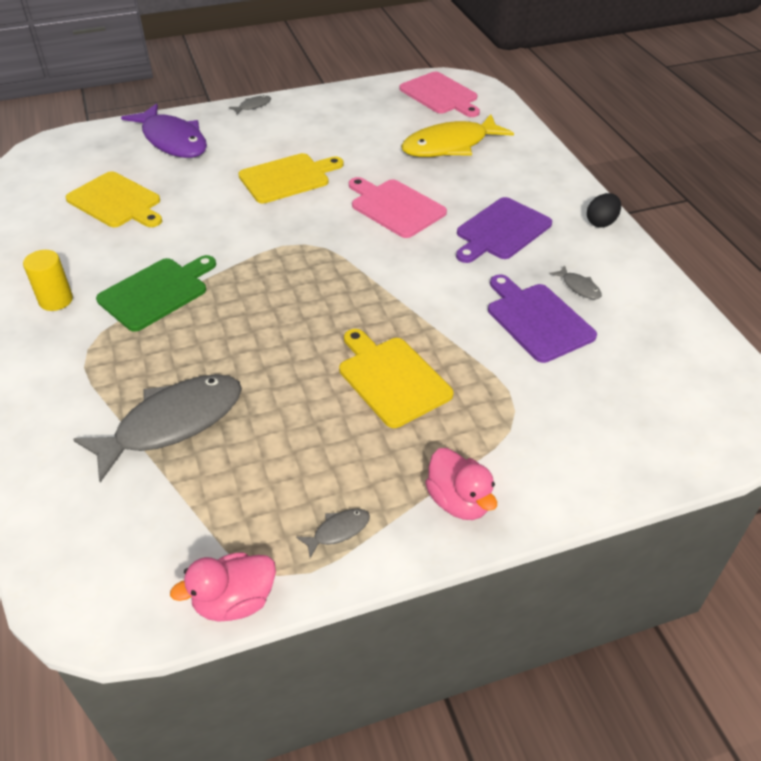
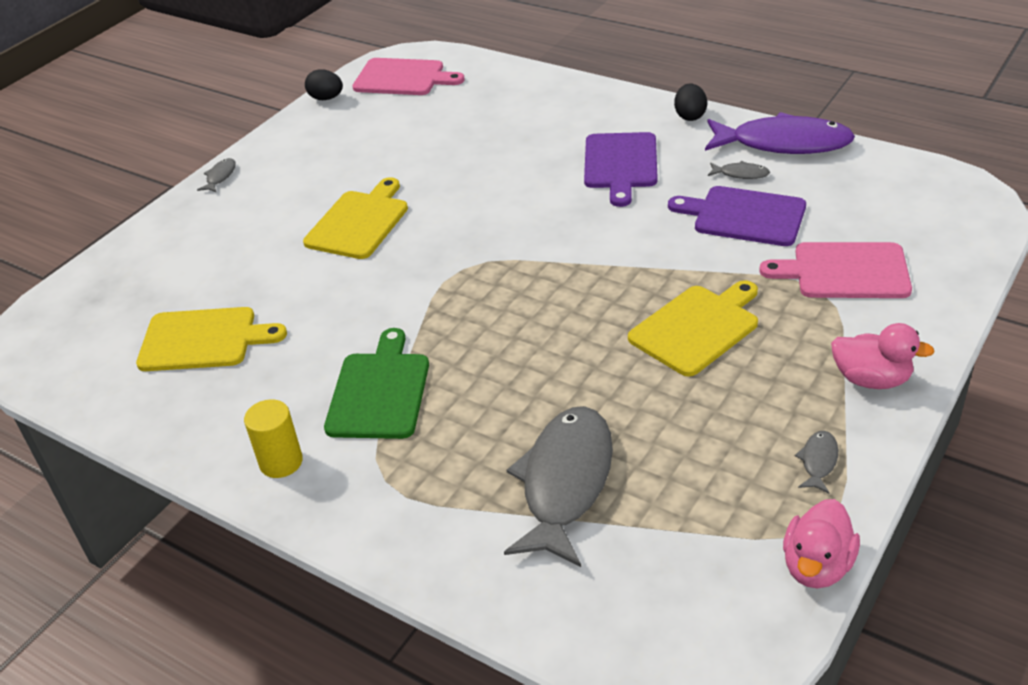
camera: 35 degrees left, 5 degrees down
purple fish [121,103,207,158] -> purple fish moved to [705,112,855,154]
yellow cutting board [339,329,453,428] -> yellow cutting board turned 120 degrees clockwise [628,280,758,377]
pink cutting board [349,177,447,238] -> pink cutting board moved to [759,242,912,298]
yellow fish [401,114,514,157] -> none
none -> black egg [305,69,343,100]

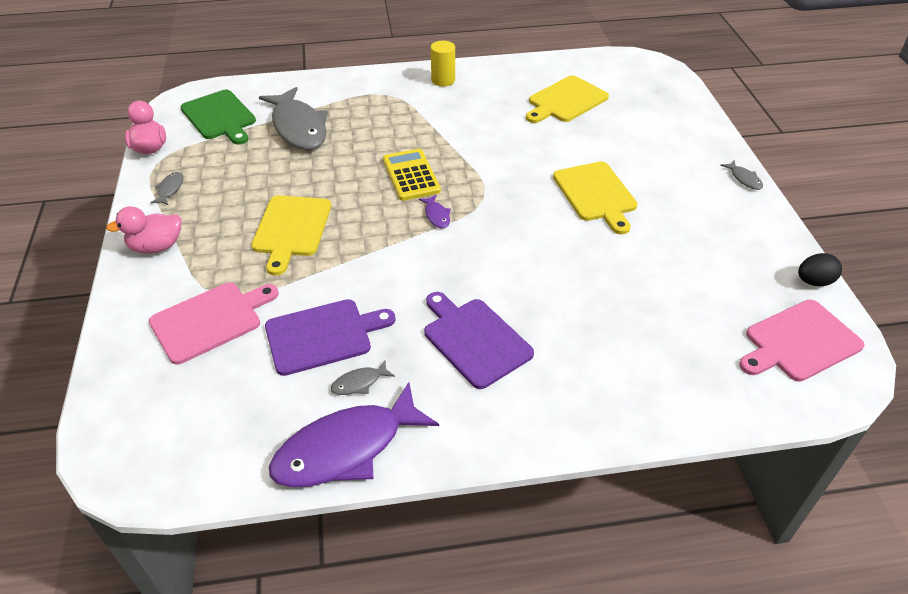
camera: 135 degrees right, 5 degrees up
green cutting board [324,328,429,439] -> green cutting board moved to [180,90,256,144]
black egg [674,83,707,121] -> none
grey fish [795,431,838,494] -> grey fish turned 150 degrees counterclockwise [150,172,183,205]
none -> yellow calculator [383,149,441,201]
none -> purple fish [419,195,451,228]

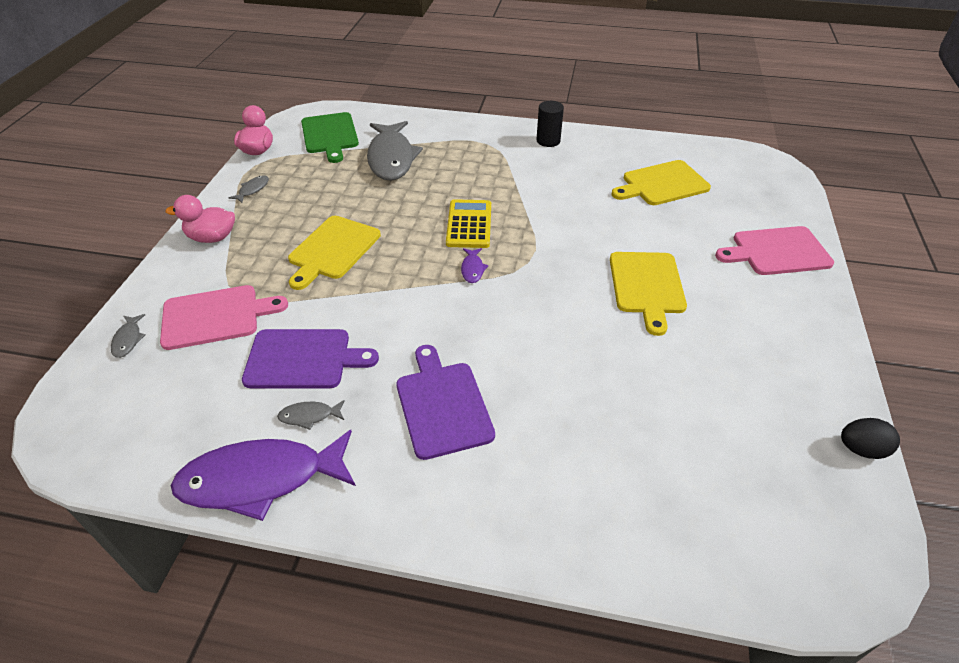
camera: 20 degrees right, 0 degrees up
yellow cylinder [431,41,455,86] -> black cylinder [536,101,564,147]
grey fish [720,160,763,190] -> grey fish moved to [111,314,145,358]
pink cutting board [739,300,865,382] -> pink cutting board moved to [715,226,834,275]

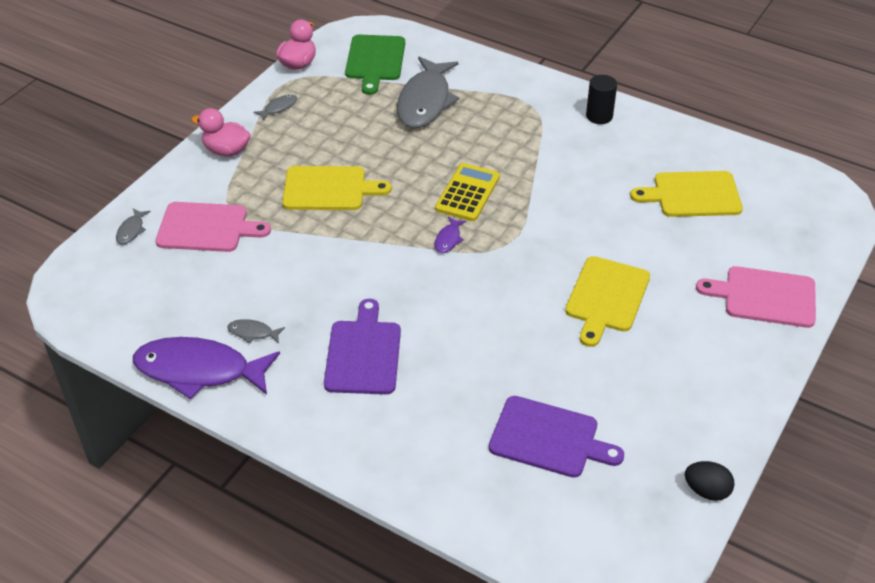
camera: 20 degrees right, 0 degrees up
purple cutting board [242,329,379,388] -> purple cutting board moved to [489,396,624,478]
yellow cutting board [288,216,381,290] -> yellow cutting board turned 135 degrees counterclockwise [282,166,391,210]

